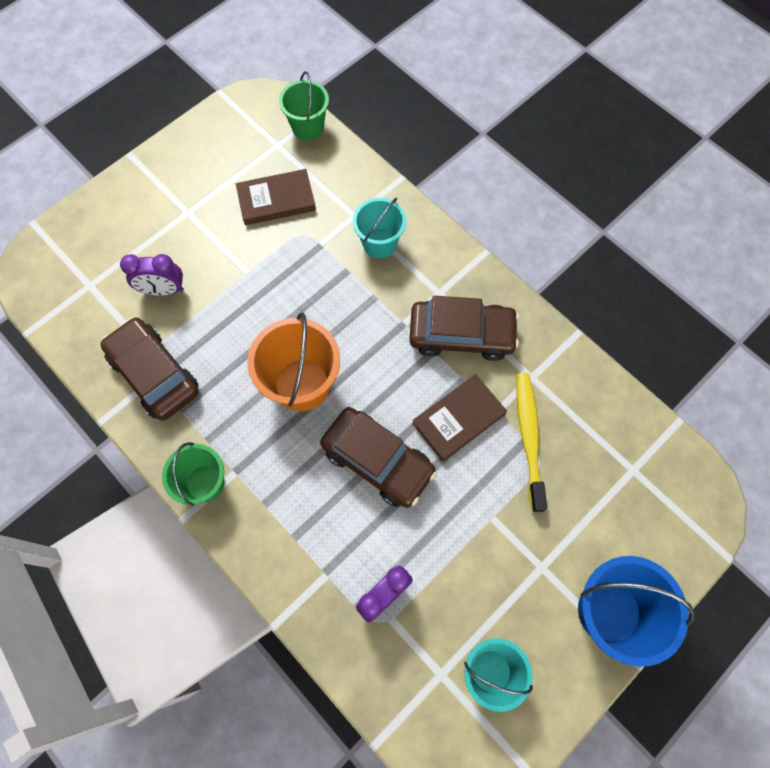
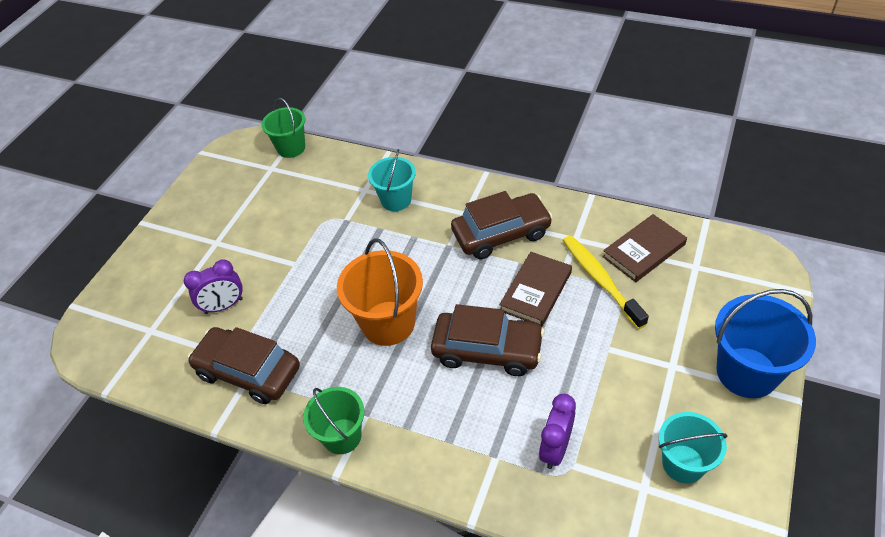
camera: 20 degrees left, 20 degrees down
brown book [236,169,316,225] -> brown book moved to [602,214,687,282]

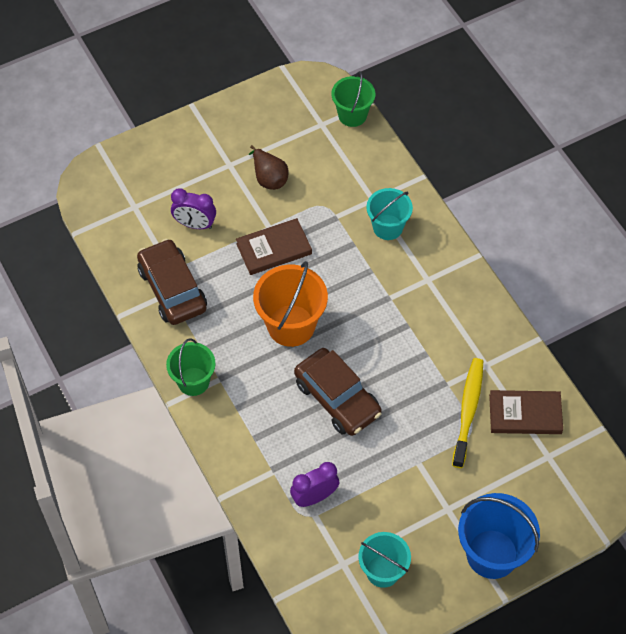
camera: 35 degrees right, 10 degrees up
brown car [451,191,553,259] -> none
brown book [499,252,572,327] -> brown book moved to [236,218,312,275]
none -> brown pear [249,145,289,190]

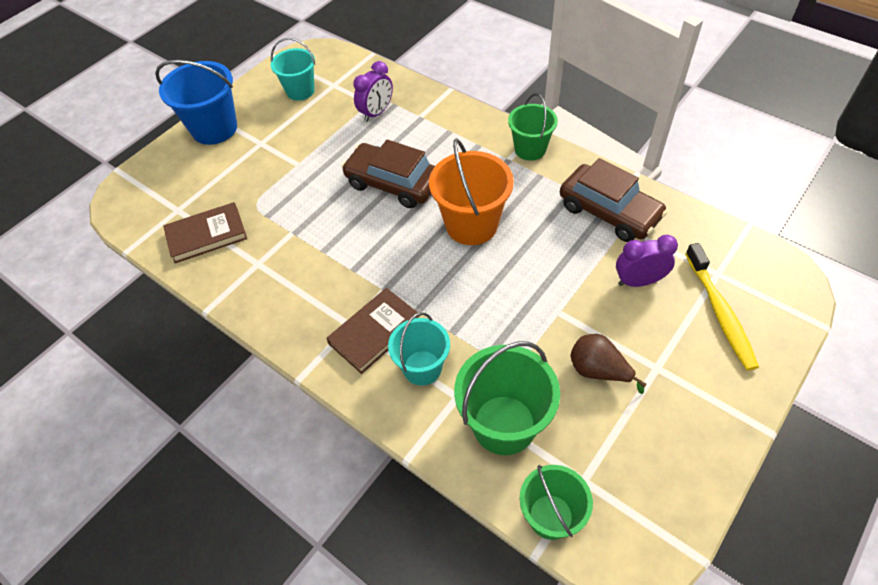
camera: 160 degrees right, 5 degrees down
brown book [236,218,312,275] -> brown book moved to [326,288,420,374]
yellow toothbrush [452,358,483,468] -> yellow toothbrush moved to [685,243,759,370]
none -> green bucket [454,341,560,455]

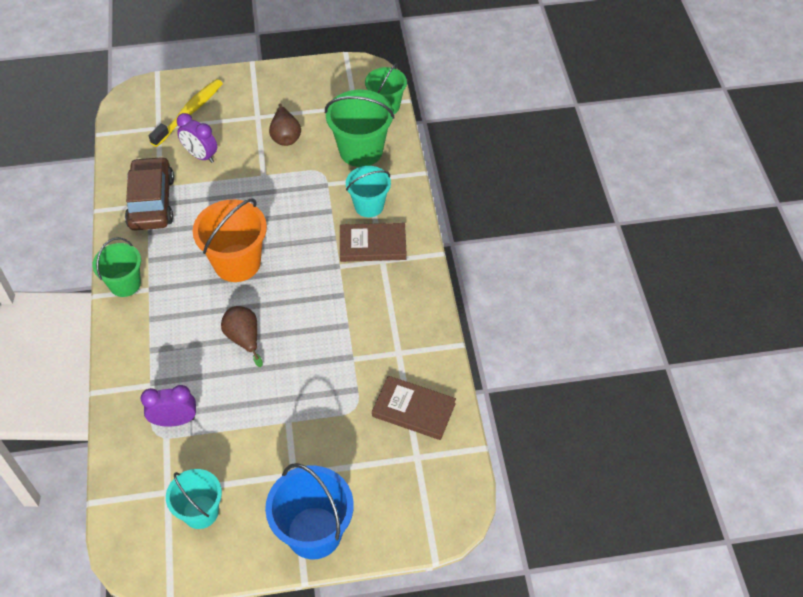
camera: 140 degrees left, 0 degrees up
brown car [341,139,435,208] -> brown pear [221,306,263,367]

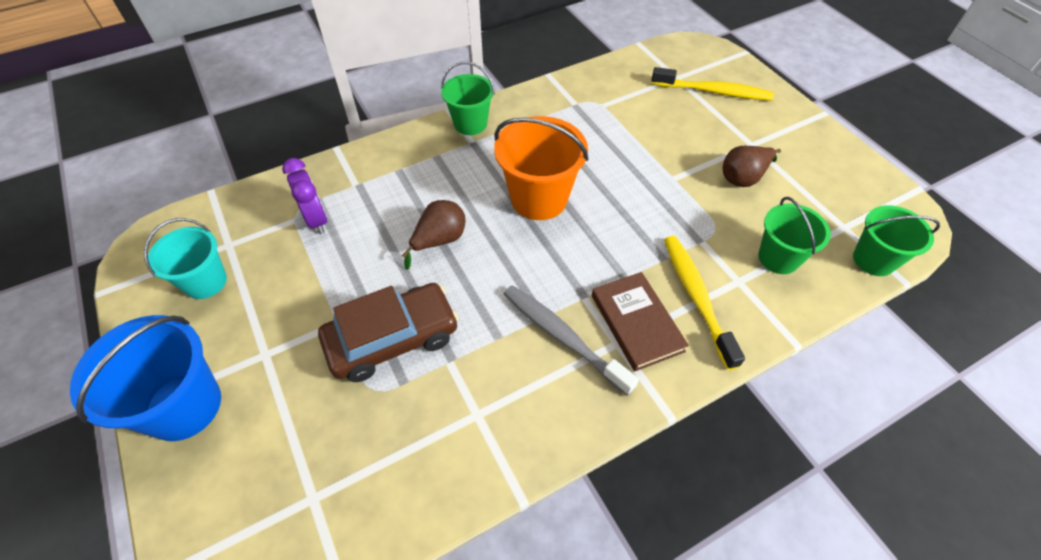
camera: 70 degrees right, 0 degrees up
brown car [125,156,174,231] -> brown car moved to [318,283,459,382]
purple clock [177,113,217,163] -> none
green bucket [325,90,395,167] -> green bucket [759,197,831,274], size x0.65
turquoise bucket [346,166,391,217] -> yellow toothbrush [664,236,745,370]
brown book [372,376,456,440] -> none
none -> grey toothbrush [504,285,639,396]

